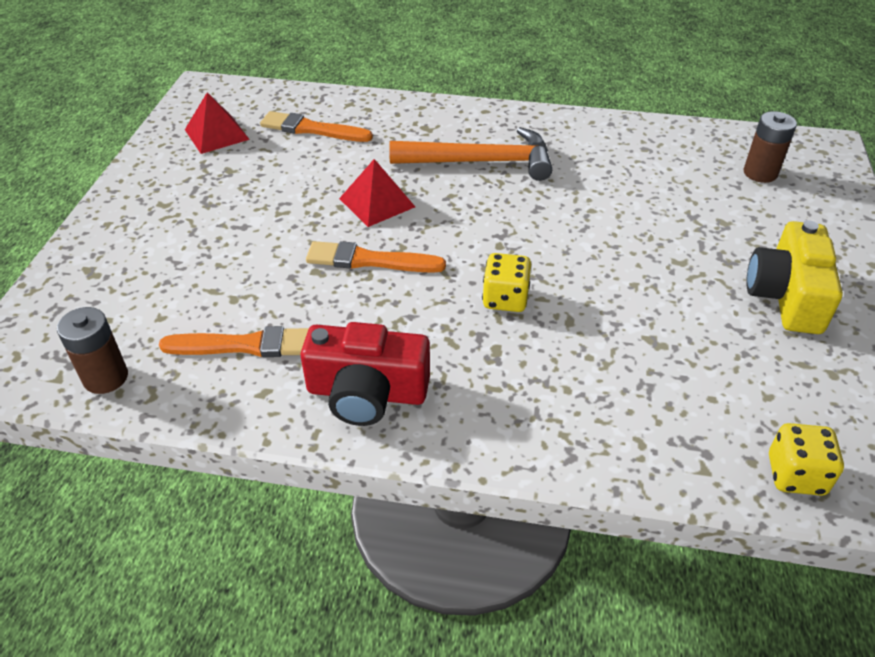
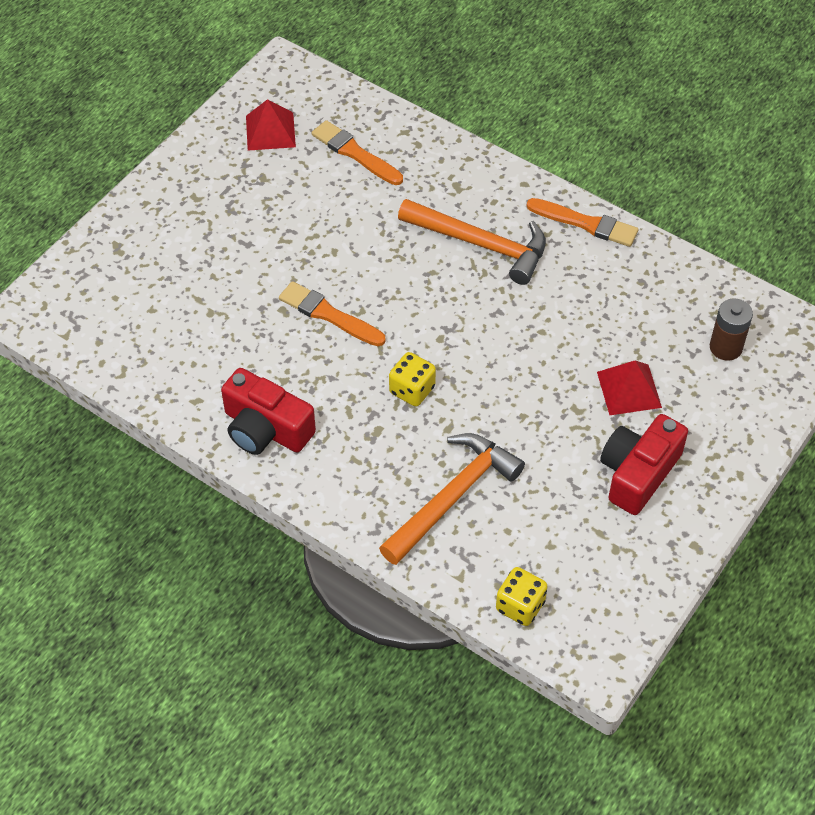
camera: 25 degrees right, 10 degrees up
brown battery [57,307,128,394] -> none
orange brush [159,326,309,357] -> orange brush moved to [527,198,638,247]
red pyramid [339,159,415,227] -> red pyramid moved to [597,361,662,415]
yellow camera [746,220,843,334] -> red camera [600,414,688,515]
none -> orange hammer [379,433,525,565]

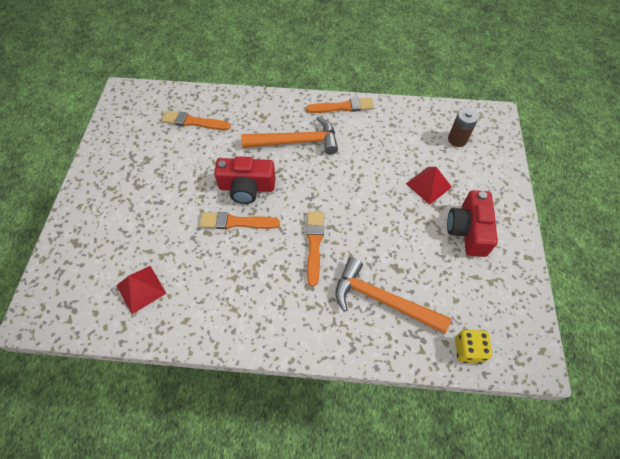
camera: 30 degrees left, 5 degrees up
red camera [221,368,316,455] -> red camera moved to [214,156,276,204]
red pyramid [246,99,296,151] -> red pyramid moved to [116,266,167,314]
orange hammer [379,433,525,565] -> orange hammer turned 75 degrees counterclockwise [335,257,452,334]
yellow dice [389,352,436,407] -> orange brush [306,211,324,287]

